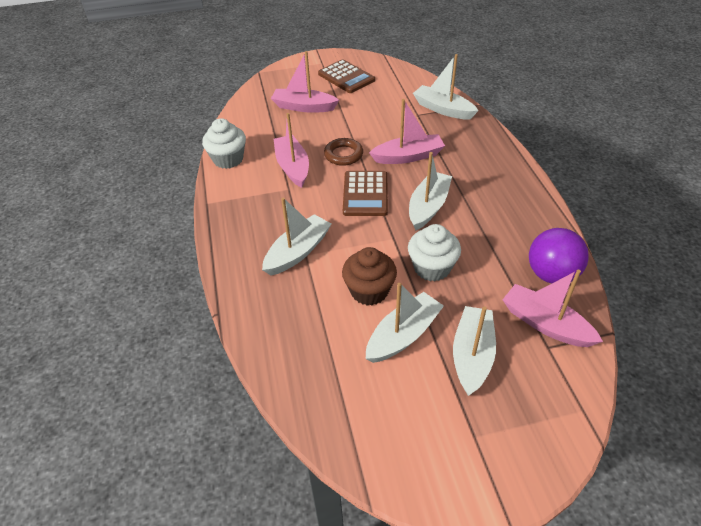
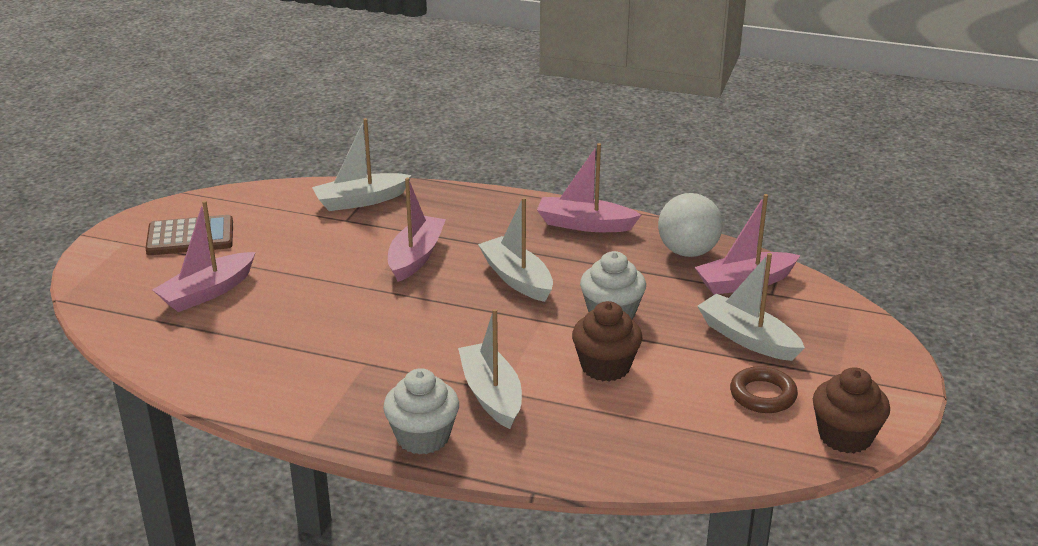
camera: 60 degrees left, 15 degrees down
white cupcake [202,118,246,169] -> white cupcake moved to [383,368,459,454]
pink boat [274,113,309,188] -> pink boat moved to [537,143,641,232]
brown ring [324,138,363,166] -> brown ring moved to [730,366,798,413]
brown calculator [343,171,388,216] -> none
white boat [366,283,444,363] -> none
purple ball [529,228,589,283] -> white ball [658,193,723,257]
none -> brown cupcake [813,367,890,453]

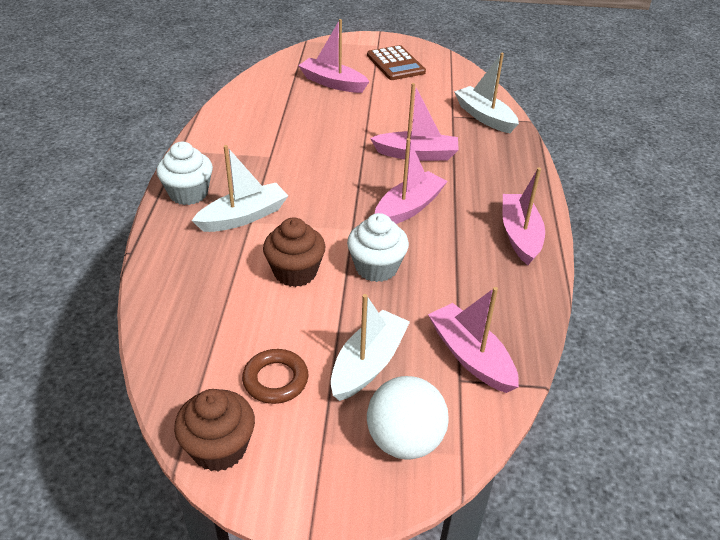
camera: 75 degrees right, 10 degrees up
white boat [478,197,553,302] -> pink boat [375,138,448,224]
white ball [658,193,723,257] -> white ball moved to [367,376,449,460]

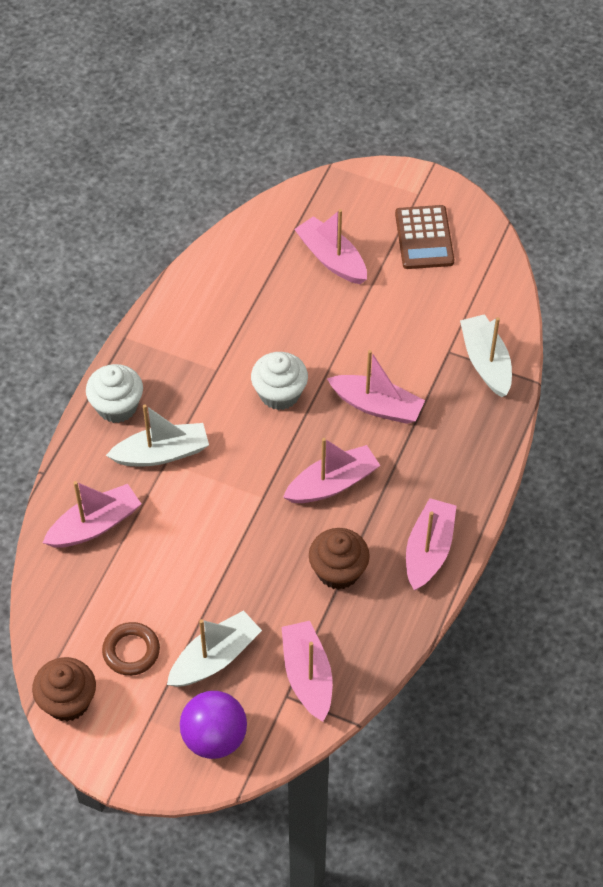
camera: 20 degrees right, 15 degrees up
brown cupcake [263,217,325,287] -> brown cupcake moved to [309,528,370,590]
white cupcake [347,213,409,282] -> white cupcake moved to [251,352,308,410]
white ball [367,376,449,460] -> purple ball [180,691,247,759]
none -> pink boat [43,481,141,548]

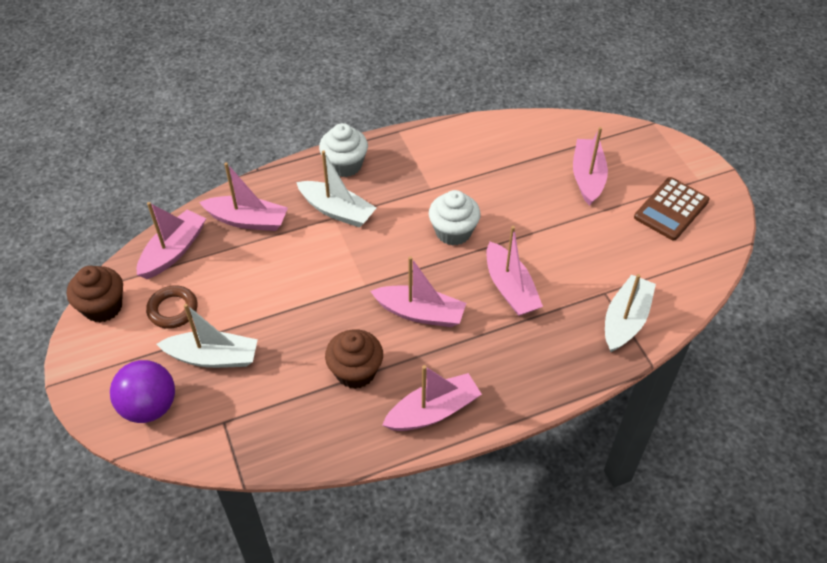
camera: 45 degrees right, 5 degrees down
pink boat [282,621,332,722] -> pink boat moved to [137,202,206,279]

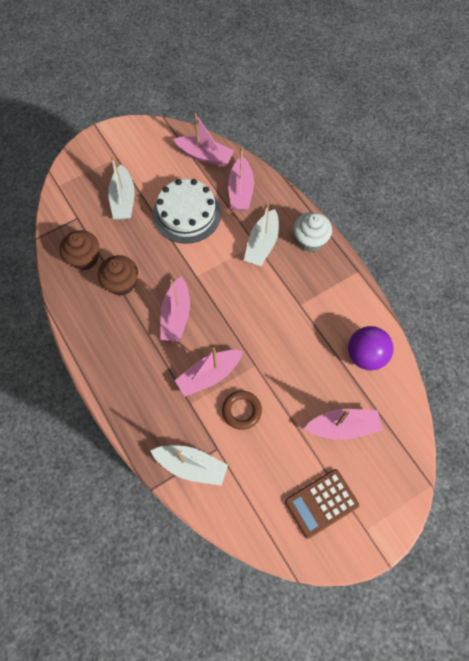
camera: 80 degrees right, 15 degrees up
brown cupcake [67,266,123,322] -> brown cupcake moved to [60,230,99,270]
purple ball [110,360,175,423] -> purple ball moved to [348,326,394,371]
brown ring [146,285,198,329] -> brown ring moved to [222,391,262,430]
pink boat [382,365,482,431] -> none
white cupcake [429,190,480,246] -> none
brown calculator [634,177,710,240] -> brown calculator turned 60 degrees counterclockwise [285,469,359,539]
none -> white cake [153,179,221,244]

